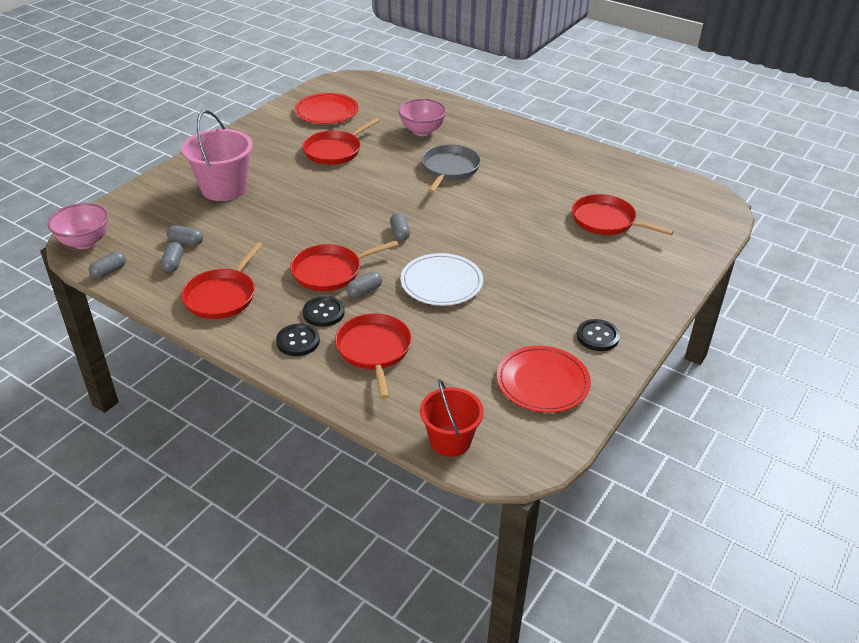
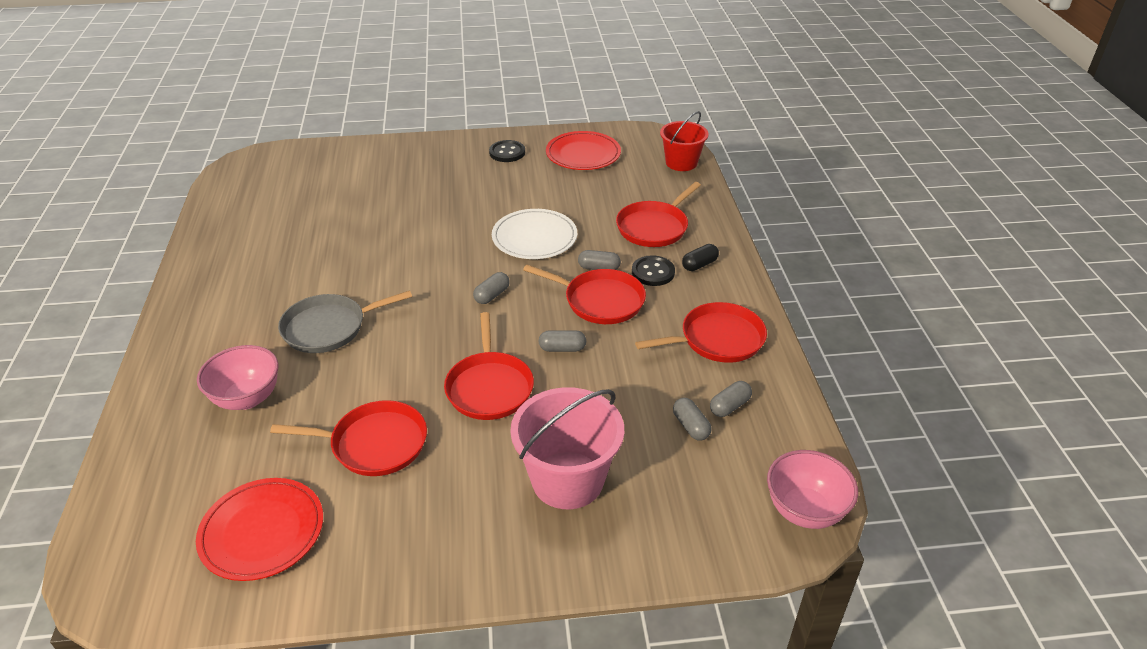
camera: 130 degrees left, 0 degrees up
grey capsule [89,251,126,279] -> grey capsule moved to [539,330,586,352]
black button [276,324,320,356] -> black capsule [682,244,719,271]
red pan [572,194,674,235] -> red pan moved to [444,312,534,420]

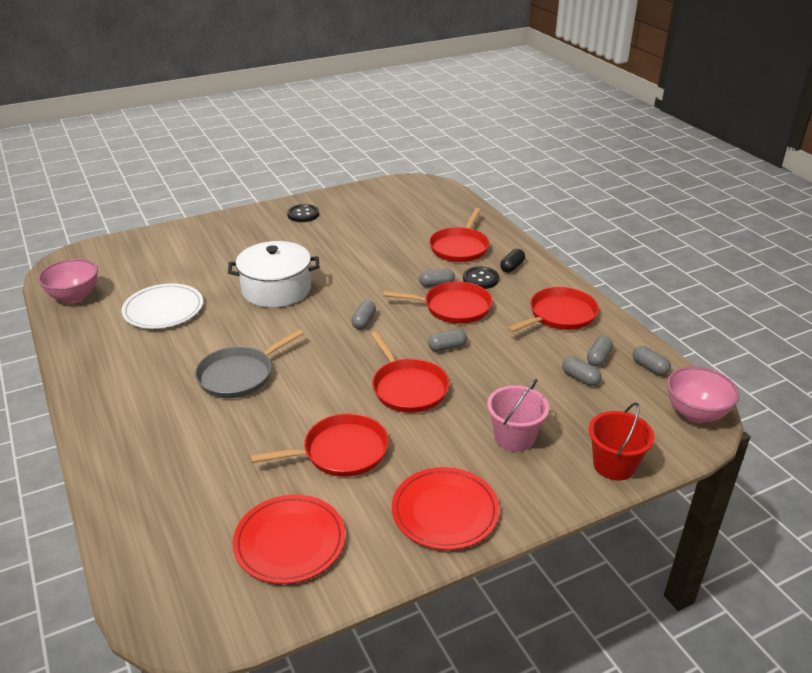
camera: 20 degrees left, 5 degrees down
pink bowl [197,345,279,410] -> pink bowl moved to [38,259,98,303]
white plate [492,209,577,259] -> white plate moved to [122,283,203,329]
pink bucket [510,387,624,509] -> pink bucket [487,379,549,452], size x0.67
red plate [546,131,621,170] -> red plate moved to [392,467,499,550]
red bucket [660,111,709,171] -> red bucket moved to [589,402,654,480]
none -> white pot [228,241,319,308]
none -> grey capsule [633,346,671,376]

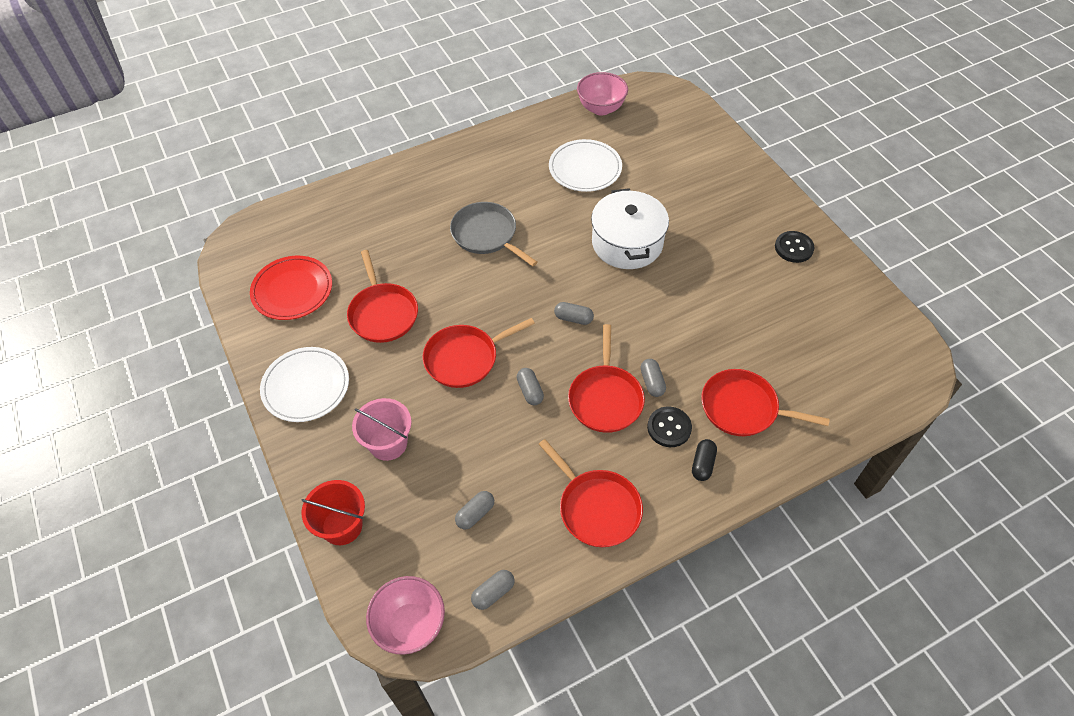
camera: 90 degrees right, 20 degrees up
red plate [392,467,499,550] -> white plate [260,347,349,422]
black capsule [500,249,525,273] -> black capsule turned 75 degrees clockwise [692,439,717,481]
grey capsule [587,336,613,367] -> none

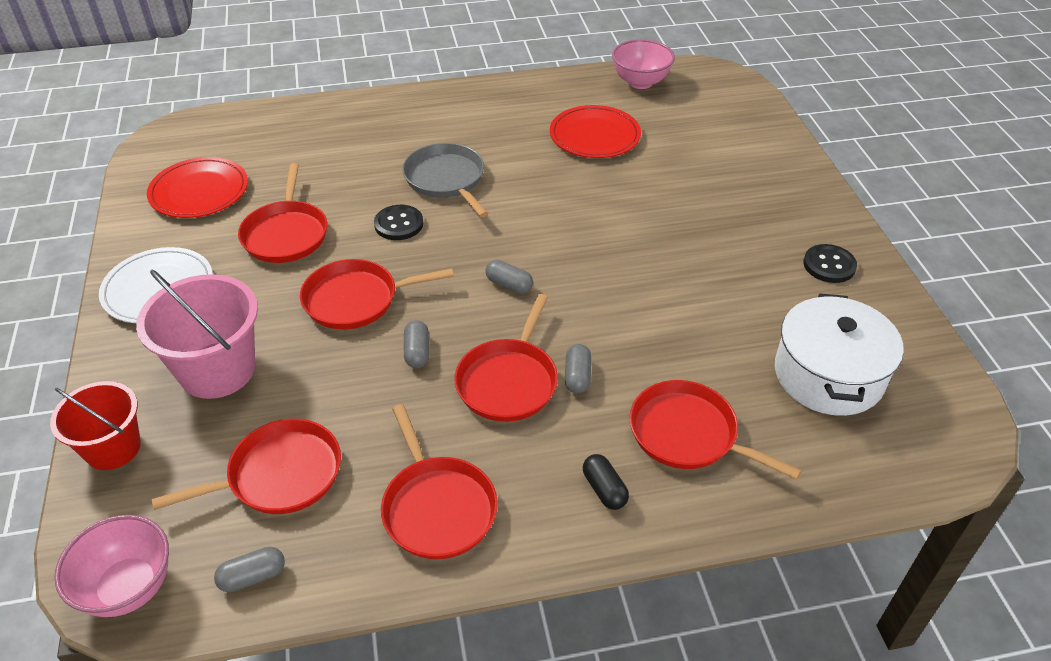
camera: 15 degrees right, 10 degrees down
pink bucket [352,398,412,461] -> pink bucket [136,270,258,399], size x1.50
grey capsule [455,491,494,529] -> red pan [152,419,341,514]
white plate [549,139,622,192] -> red plate [550,105,641,158]
white pot [591,188,669,269] -> white pot moved to [775,293,904,416]
black button [647,406,692,447] -> black button moved to [374,205,423,240]
black capsule [692,439,717,481] -> black capsule turned 60 degrees counterclockwise [583,454,629,510]

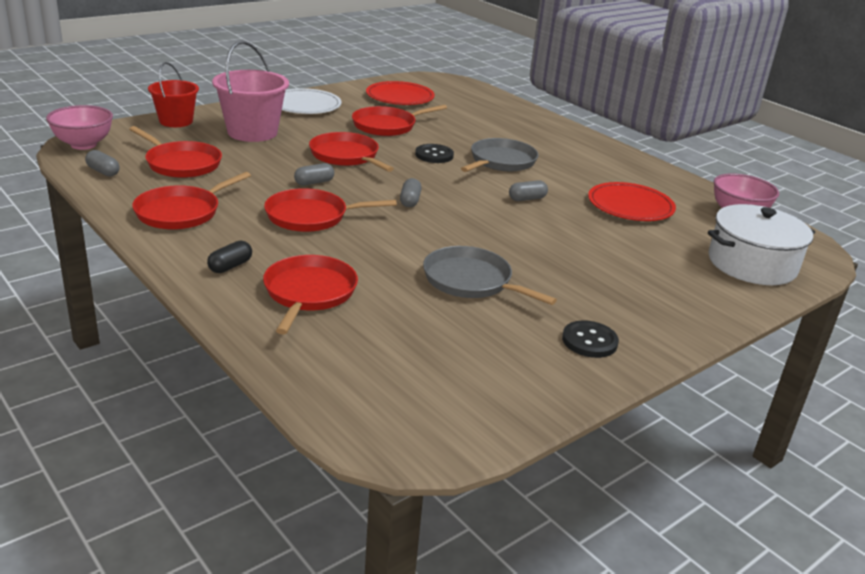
camera: 60 degrees right, 15 degrees down
grey capsule [565,344,591,394] -> grey capsule moved to [509,180,548,201]
white pot [775,293,904,416] -> white pot moved to [708,204,815,285]
none -> grey pan [423,246,557,305]

